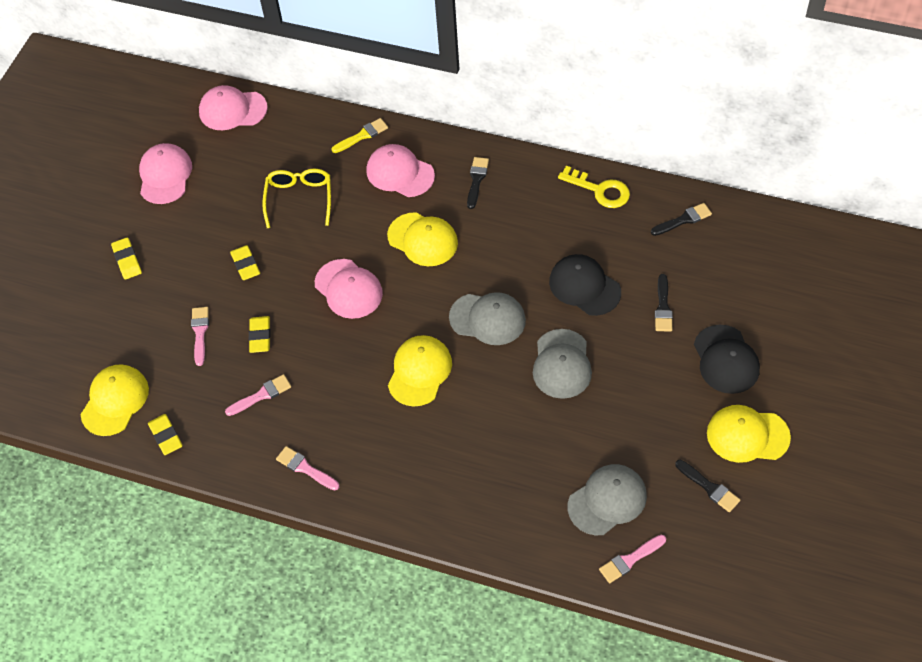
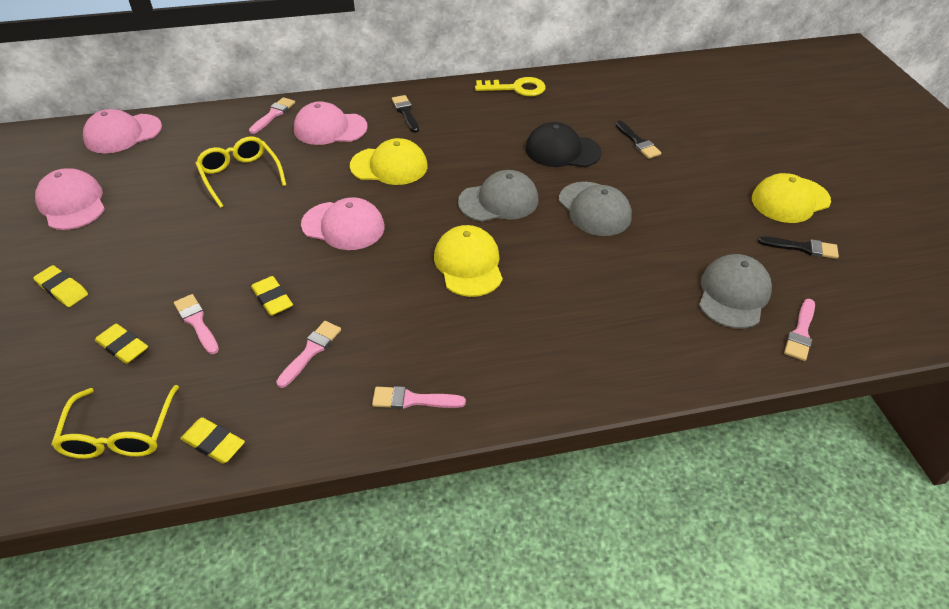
camera: 35 degrees left, 10 degrees down
yellow cap [81,364,149,436] -> yellow glasses [51,385,179,459]
yellow eraser [230,245,260,280] -> yellow eraser moved to [95,323,148,364]
yellow brush [331,118,388,153] -> pink brush [249,97,295,134]
black brush [651,203,712,236] -> none
black cap [694,325,760,394] -> none

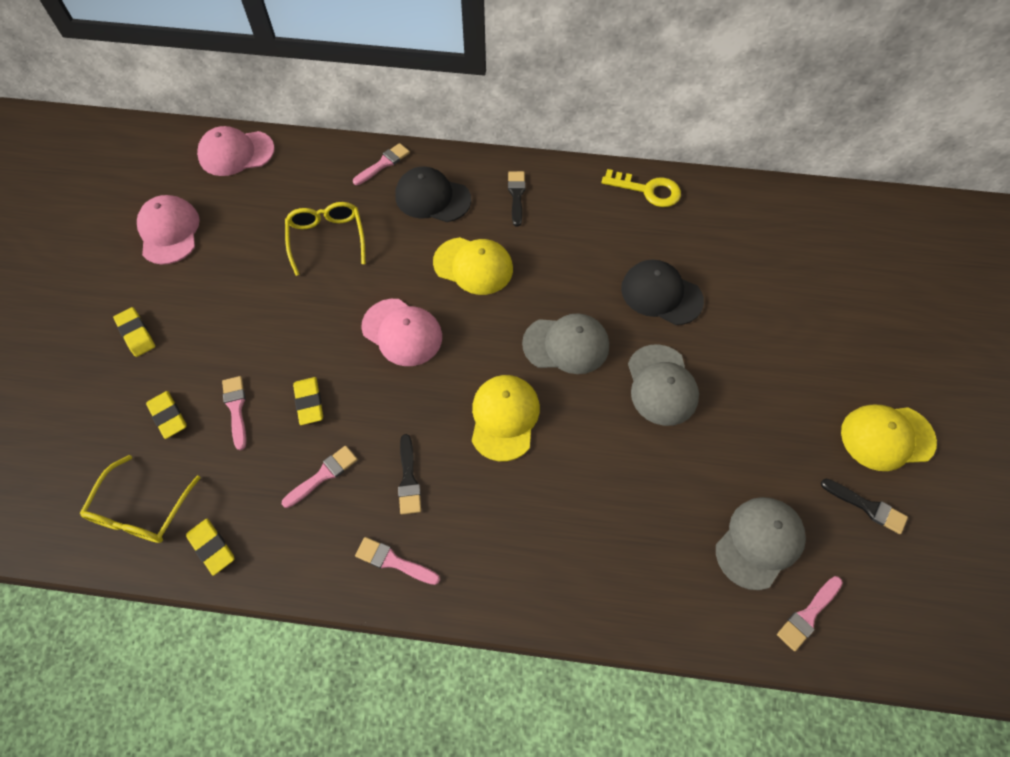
camera: 20 degrees right, 15 degrees up
pink cap [294,101,368,145] -> black cap [395,166,471,222]
black brush [615,121,662,159] -> black brush moved to [398,434,421,515]

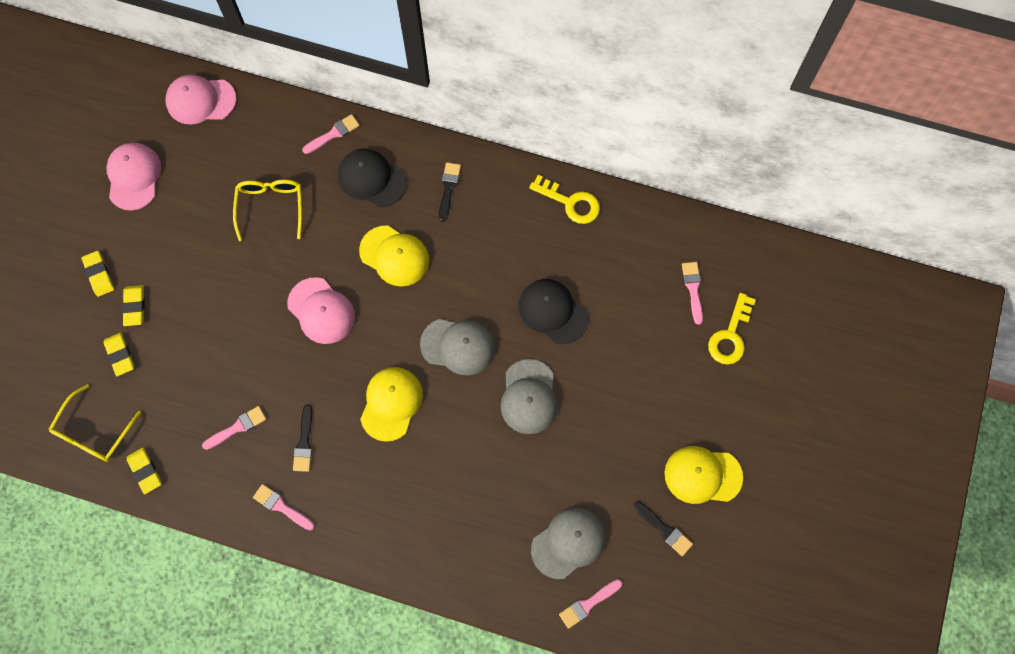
camera: 10 degrees right, 10 degrees up
pink brush [222,376,246,450] -> pink brush moved to [682,262,703,325]
yellow eraser [293,377,323,425] -> yellow eraser moved to [122,285,145,326]
none -> yellow key [708,293,756,365]

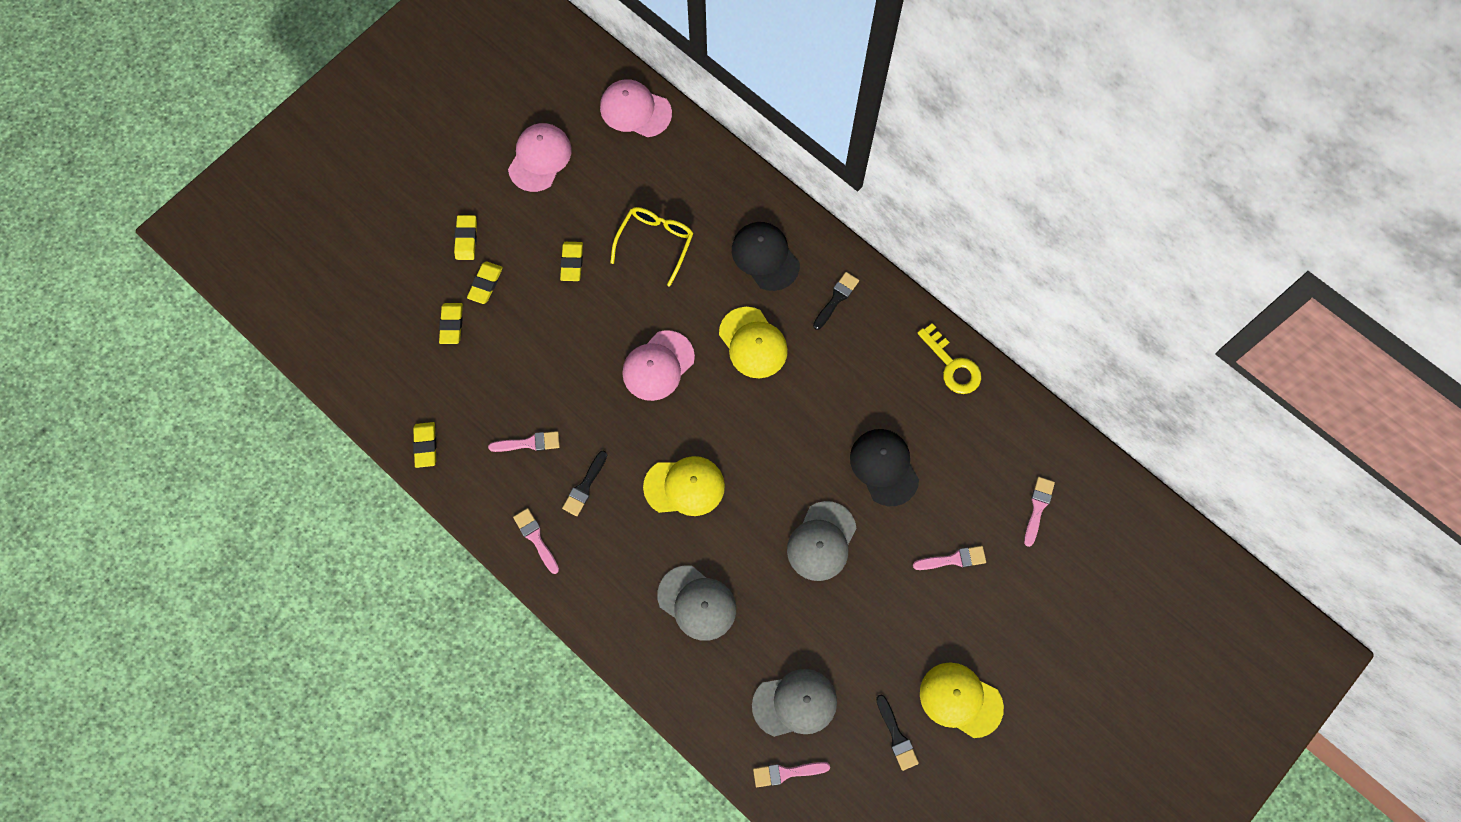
camera: 25 degrees right, 0 degrees up
yellow glasses [49,384,141,462] -> none
pink cap [287,277,355,344] -> pink cap turned 60 degrees clockwise [622,330,695,401]
pink brush [302,114,360,154] -> pink brush moved to [913,546,986,570]
yellow cap [360,367,423,442] -> yellow cap turned 45 degrees clockwise [643,456,725,516]
grey cap [420,319,495,376] -> grey cap moved to [657,565,736,641]
yellow key [708,293,756,365] -> none
none -> yellow eraser [560,242,583,281]

